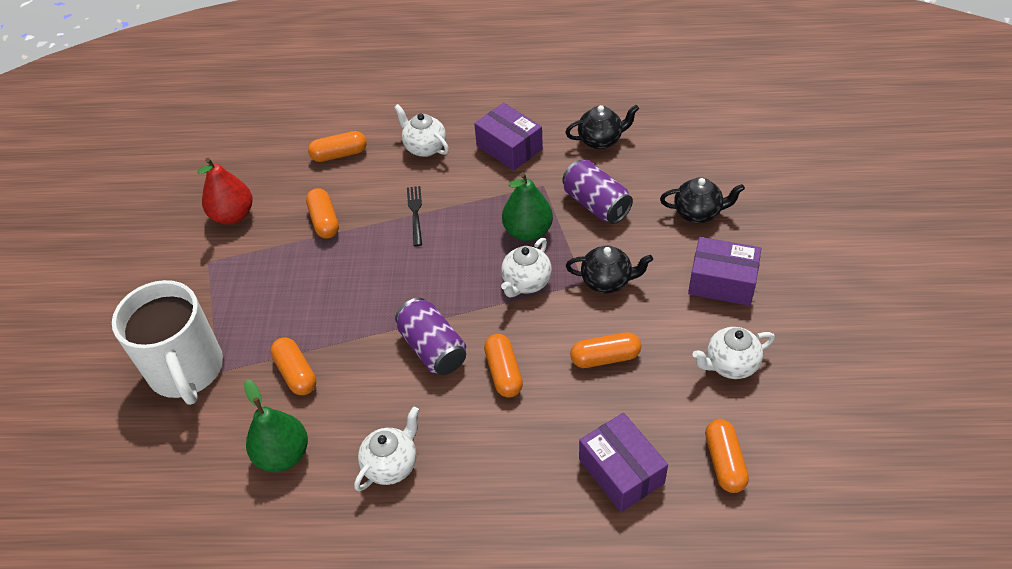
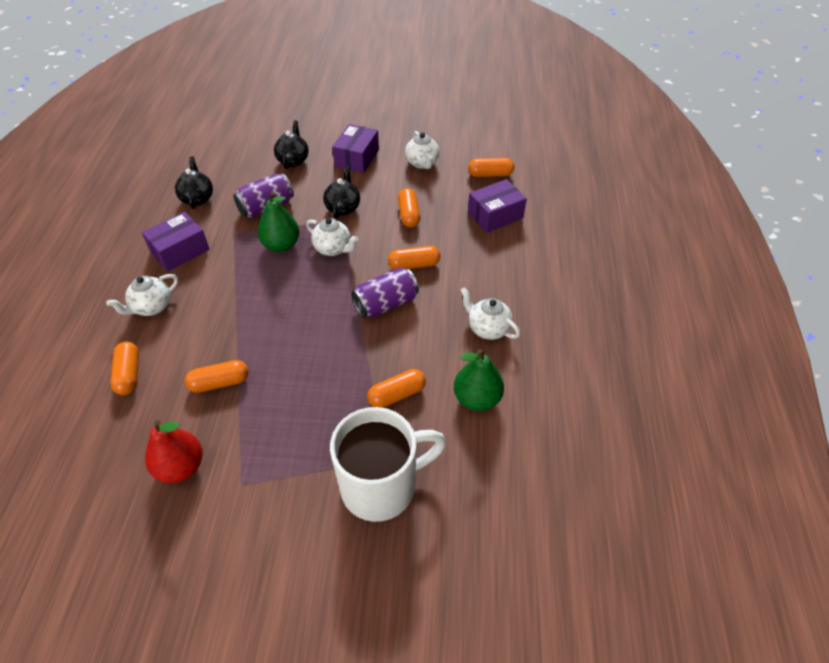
camera: 90 degrees left, 0 degrees up
black fork [407,186,422,246] -> none

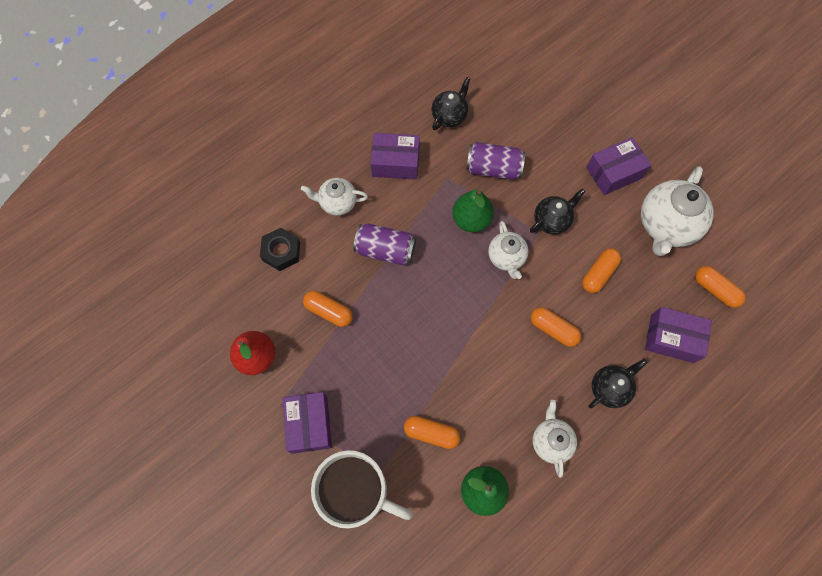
camera: 45 degrees right, 20 degrees up
orange capsule [111,342,139,395] -> black nut [260,228,300,271]
black teapot [274,120,309,169] -> black teapot moved to [589,359,648,408]
purple can [351,267,419,318] -> purple can moved to [353,224,416,266]
white teapot [405,131,439,169] -> white teapot [641,166,714,256], size x1.72
none -> purple box [283,392,332,454]

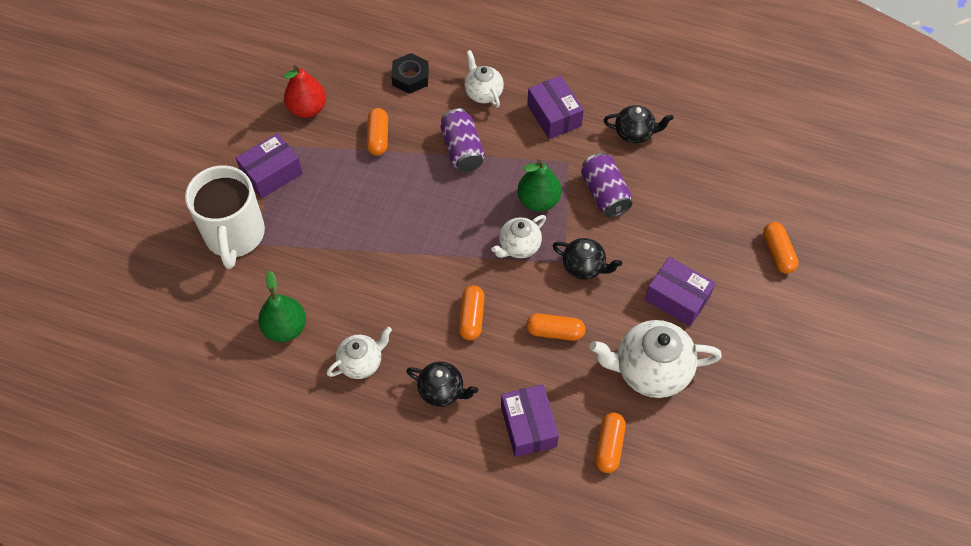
camera: 60 degrees right, 10 degrees down
orange capsule [404,416,461,449] -> orange capsule moved to [763,222,798,274]

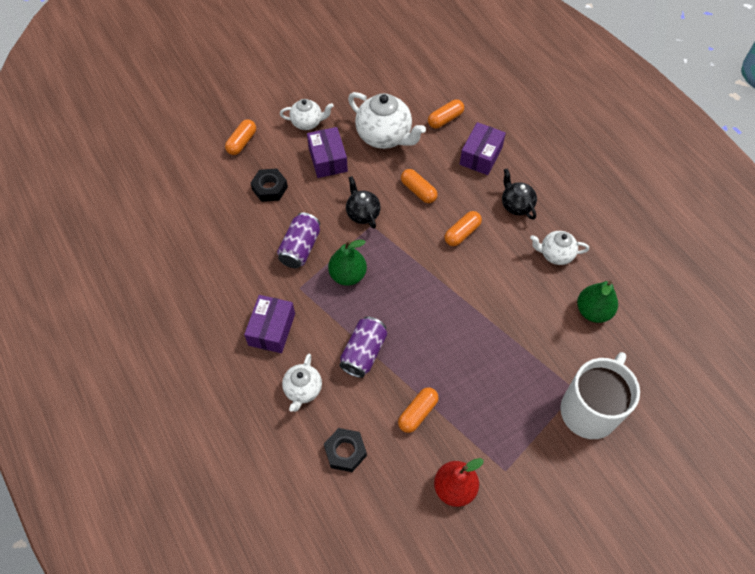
camera: 140 degrees left, 0 degrees up
purple box [236,133,303,199] -> none
white teapot [491,215,546,258] -> white teapot moved to [280,99,334,130]
black teapot [604,105,674,143] -> none
none -> black nut [251,168,288,202]

